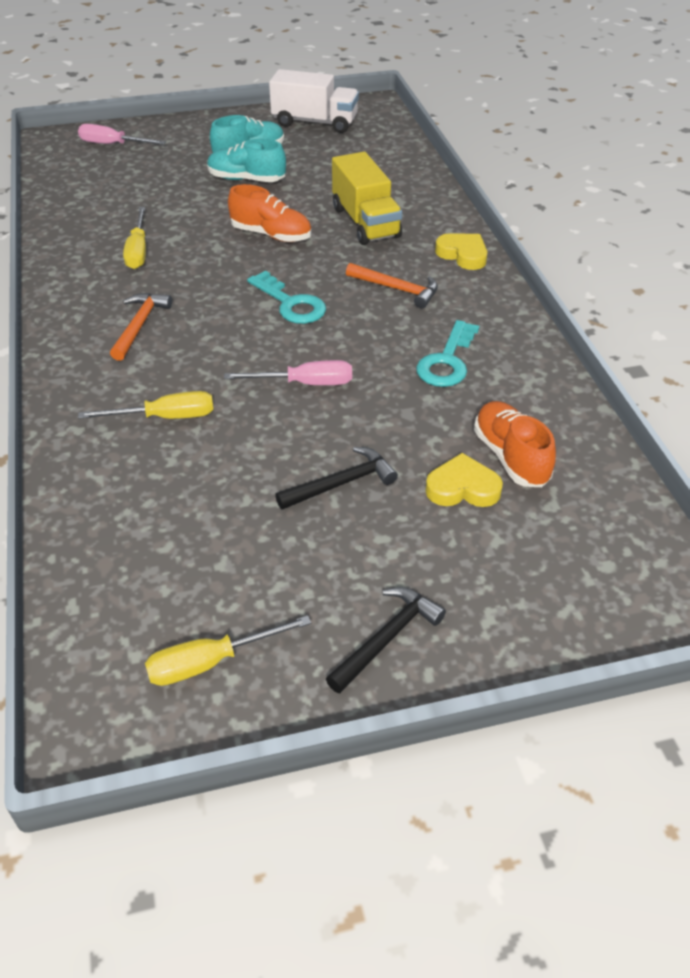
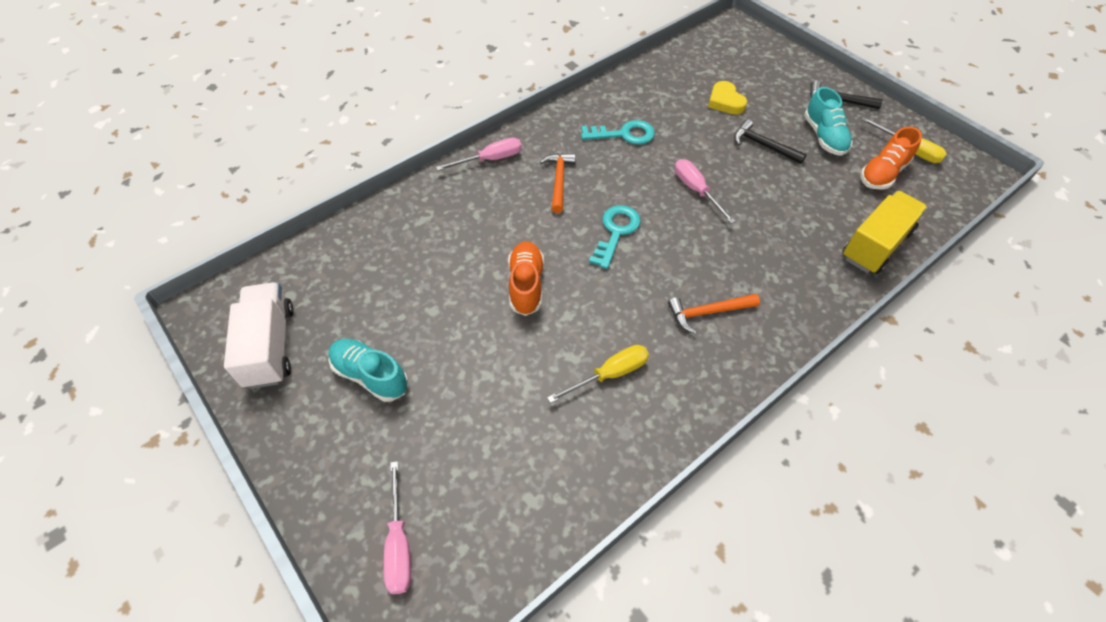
camera: 115 degrees left, 10 degrees up
yellow screwdriver [78,391,214,419] -> none
turquoise shoe [207,139,286,182] -> turquoise shoe moved to [804,87,853,156]
yellow truck [332,152,402,245] -> yellow truck moved to [842,191,928,274]
yellow heart [435,233,488,270] -> pink screwdriver [436,138,522,171]
orange shoe [474,401,556,487] -> orange shoe moved to [860,126,922,190]

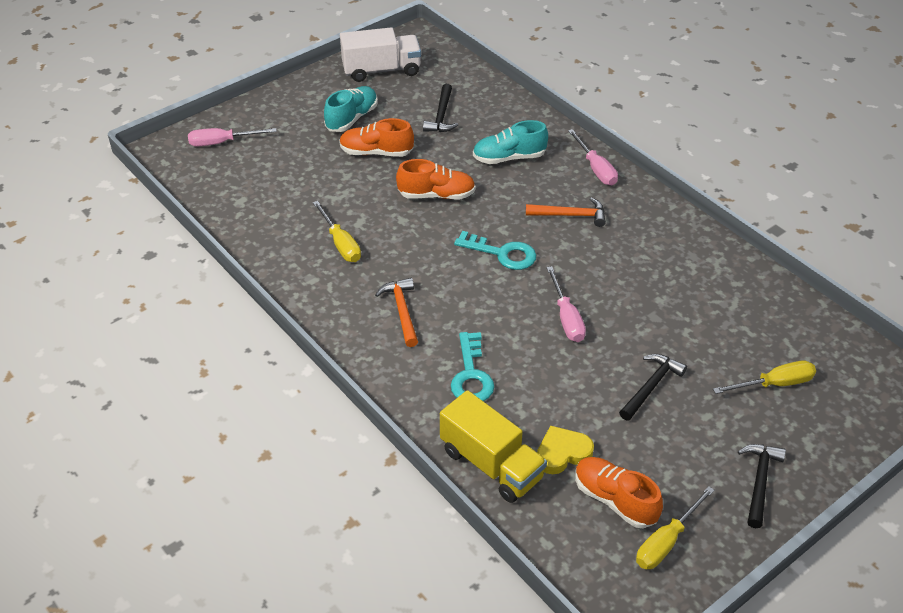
camera: 90 degrees right, 10 degrees down
turquoise key [581,120,655,145] -> turquoise key moved to [451,332,494,401]
pink screwdriver [675,159,736,224] -> pink screwdriver turned 105 degrees clockwise [547,266,586,342]
yellow heart [708,81,747,115] -> yellow heart moved to [537,425,594,474]
turquoise shoe [804,87,853,156] -> turquoise shoe moved to [473,120,548,164]
none -> orange shoe [339,118,414,157]
none -> black hammer [423,84,458,132]
none -> yellow screwdriver [713,361,816,394]

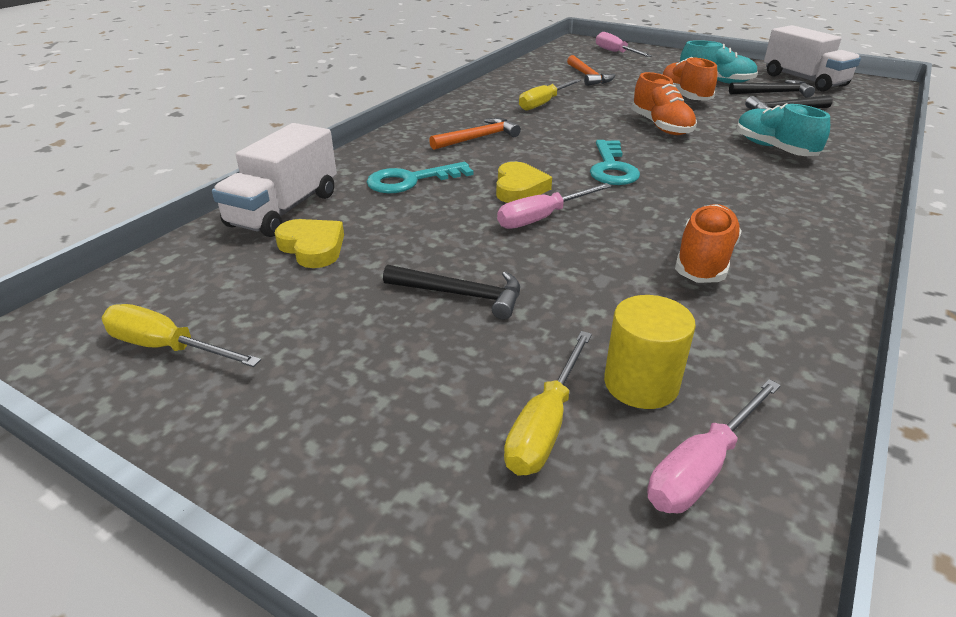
camera: 70 degrees right, 10 degrees down
yellow truck [440,390,547,503] -> white truck [212,123,337,237]
orange hammer [526,197,606,227] -> orange hammer moved to [567,55,615,86]
pink screwdriver [568,129,618,185] -> pink screwdriver moved to [647,379,781,514]
orange shoe [575,457,663,528] -> orange shoe moved to [675,204,742,283]
yellow screwdriver [713,361,816,394] -> yellow screwdriver turned 60 degrees clockwise [504,331,592,476]
black hammer [738,444,786,528] -> black hammer moved to [729,80,815,98]
none -> yellow heart [496,162,552,203]
none -> yellow cylinder [604,295,696,409]

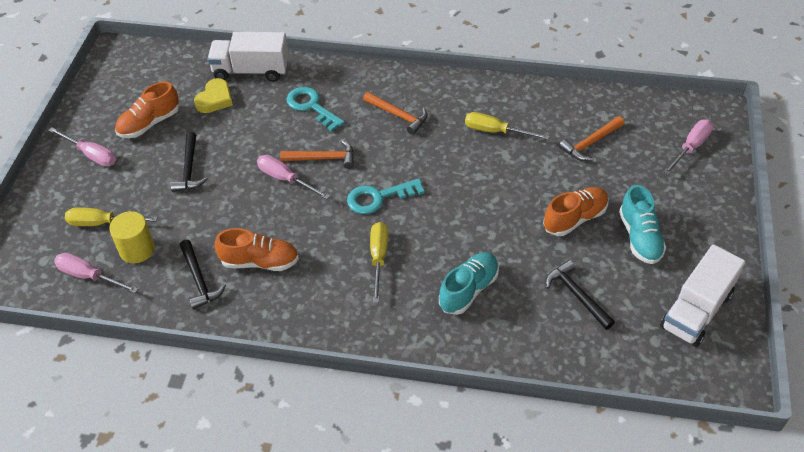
camera: 70 degrees right, 15 degrees up
yellow screwdriver [102,304,261,367] -> yellow screwdriver moved to [370,222,388,303]
yellow heart [496,162,552,203] -> orange hammer [280,140,354,169]
orange shoe [632,72,697,135] -> orange shoe moved to [115,81,179,138]
black hammer [729,80,815,98] -> black hammer moved to [180,240,226,310]
none -> pink screwdriver [48,127,116,167]

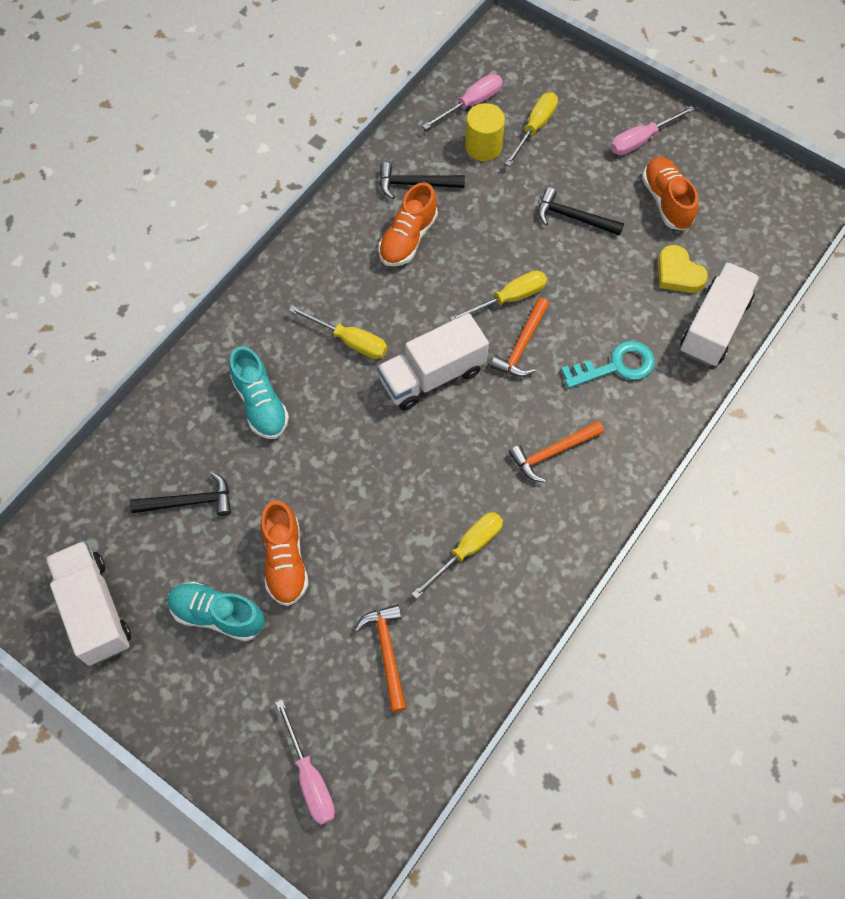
camera: 115 degrees right, 15 degrees up
pink screwdriver [257,155,330,200] -> yellow screwdriver [450,270,547,321]
turquoise key [347,178,425,214] -> white truck [377,313,489,410]

